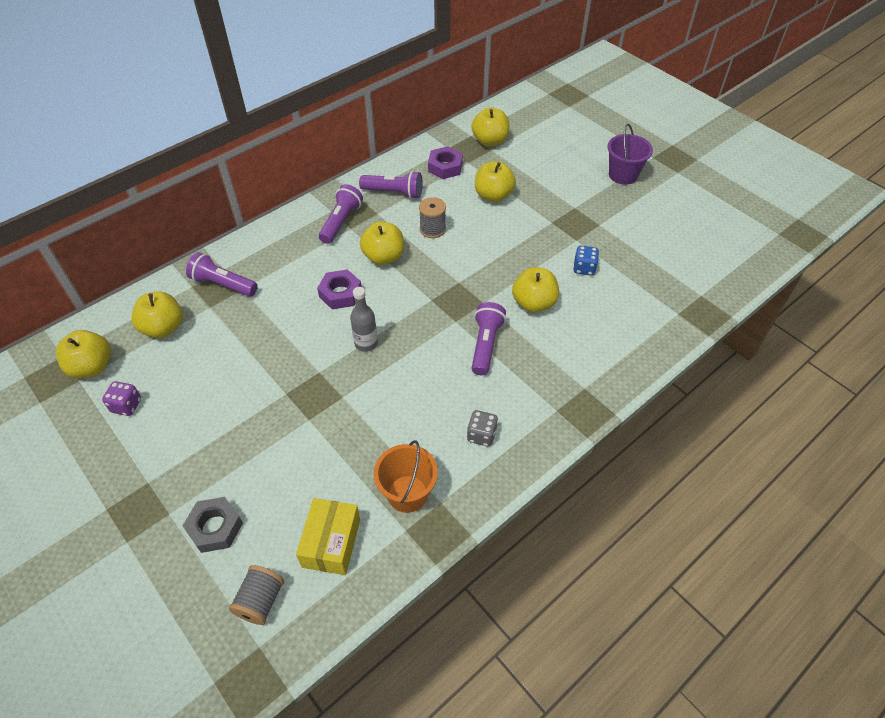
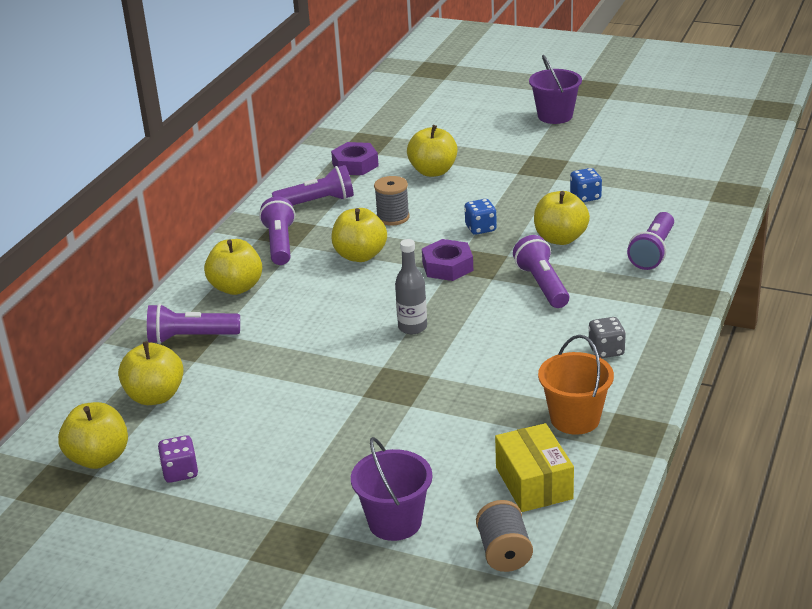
camera: 25 degrees left, 20 degrees down
grey nut [183,497,243,553] -> purple bucket [351,437,433,541]
purple nut [317,269,362,310] -> purple nut moved to [422,239,473,281]
yellow apple [471,107,509,147] -> yellow apple moved to [204,239,262,295]
none -> blue dice [464,199,497,235]
none -> purple flashlight [627,212,674,270]

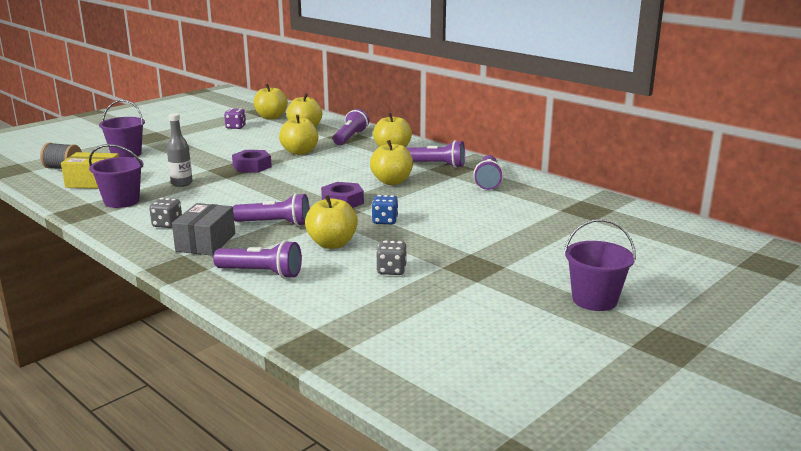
camera: 110 degrees right, 10 degrees down
purple nut [331,142,379,175] -> purple nut moved to [232,150,272,173]
grey spool [374,176,410,226] -> none
grey bottle [395,239,427,334] -> grey bottle moved to [167,113,193,187]
yellow apple [407,125,458,177] -> yellow apple moved to [279,115,318,155]
orange bucket [538,335,614,435] -> purple bucket [89,144,143,208]
blue dice [570,168,602,202] -> grey dice [376,240,407,275]
purple flashlight [627,212,674,270] -> purple flashlight turned 150 degrees clockwise [213,240,302,279]
none -> grey box [172,203,235,256]

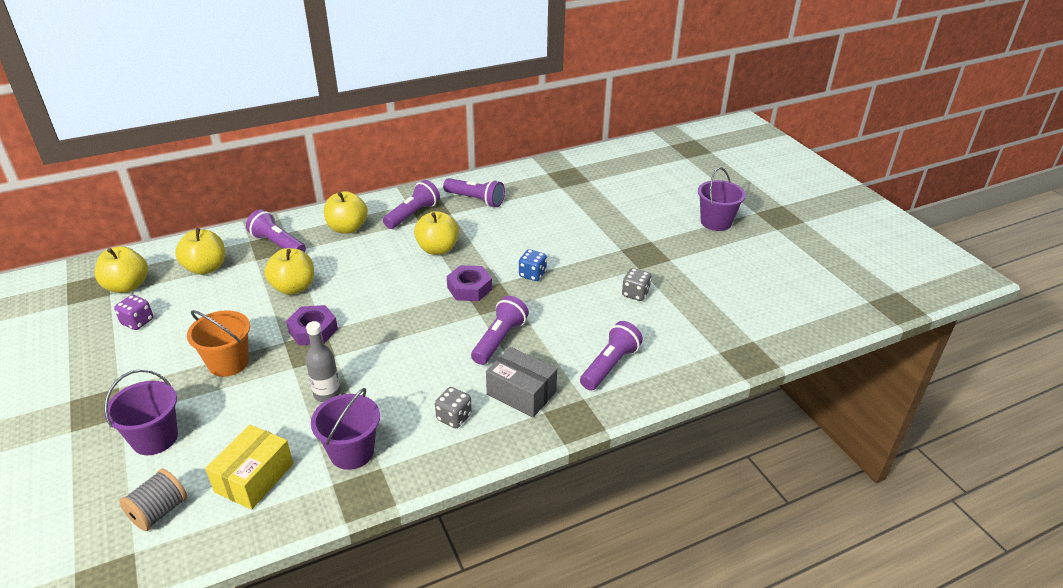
camera: 70 degrees left, 15 degrees up
yellow apple [305,195,358,249] -> none
none -> orange bucket [187,310,250,377]

